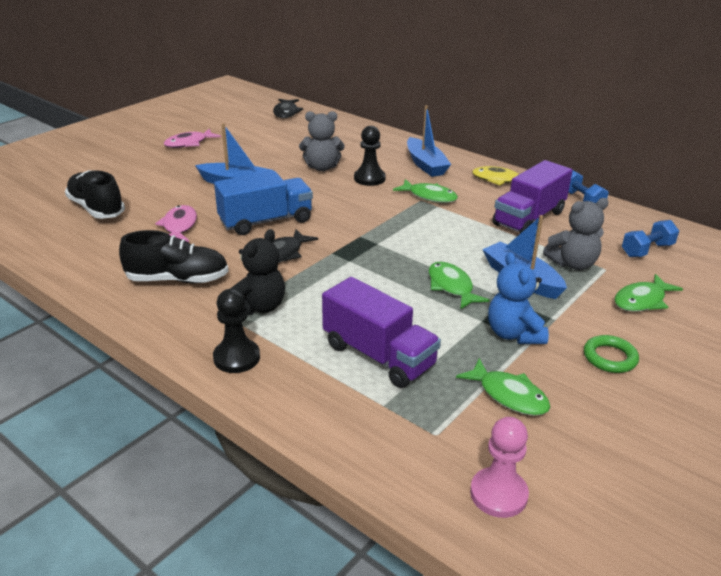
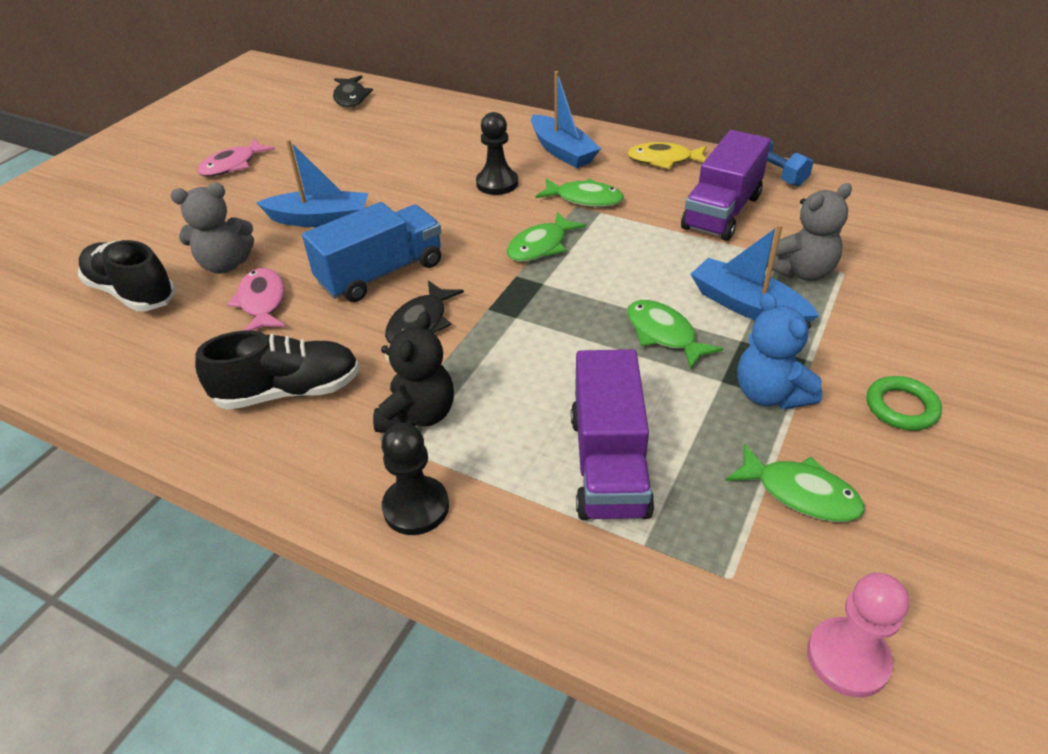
camera: 10 degrees left, 10 degrees up
grey teddy bear [299,111,345,171] -> grey teddy bear moved to [170,183,254,274]
purple truck [322,277,441,388] -> purple truck turned 60 degrees clockwise [571,349,654,520]
green fish [614,274,683,312] -> green fish moved to [507,212,586,262]
blue dumbbell [622,220,679,257] -> none

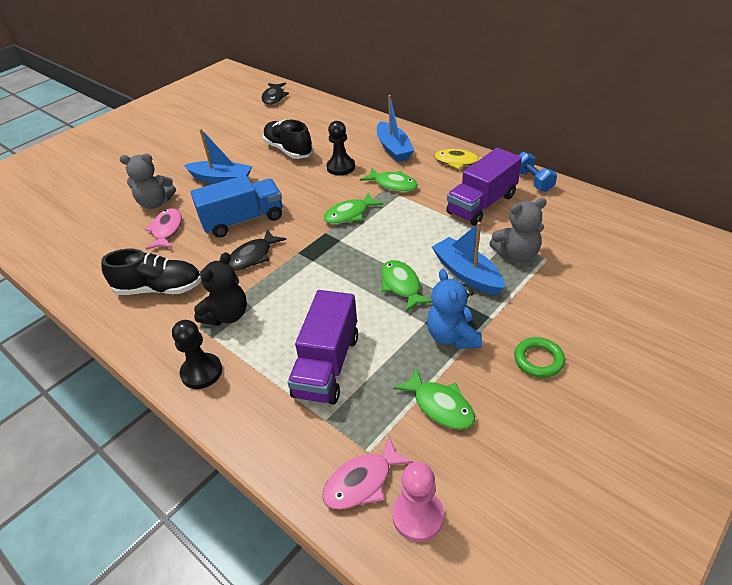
camera: 15 degrees right, 0 degrees up
black shoe [78,240,176,311] -> black shoe moved to [263,120,313,159]
pink fish [197,138,275,176] -> pink fish moved to [322,436,414,510]

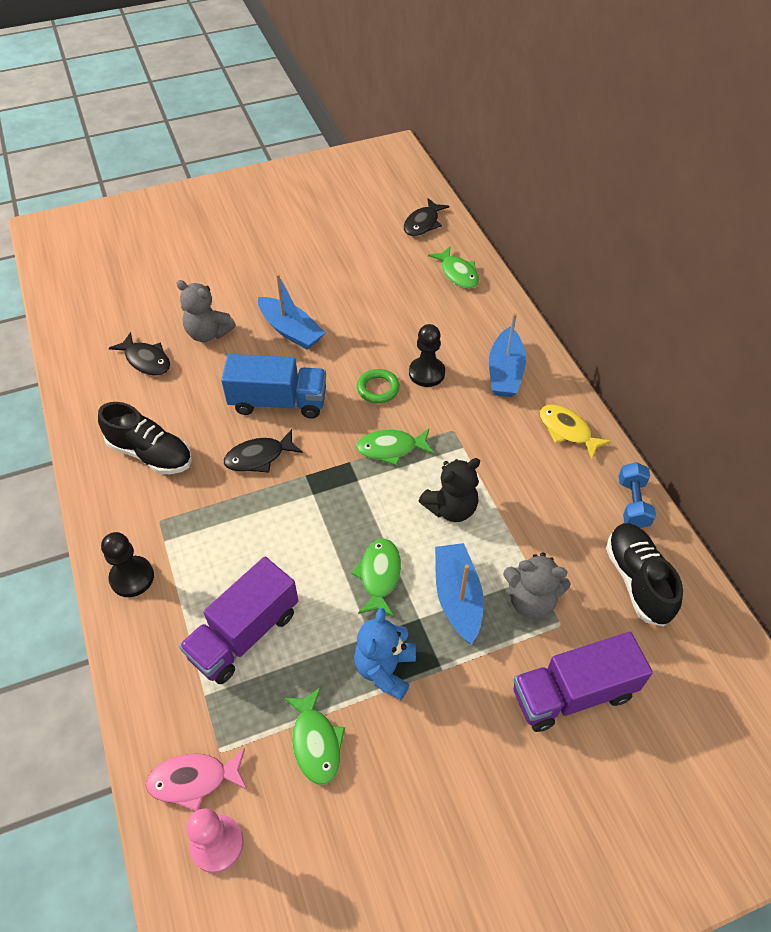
camera: 25 degrees right, 10 degrees up
pink fish [145,208,182,250] -> none
black teddy bear [194,252,247,326] -> black teddy bear moved to [419,458,480,522]
black shoe [263,120,313,159] -> black shoe moved to [606,523,683,626]
green fish [360,168,418,192] -> green fish moved to [428,246,479,289]
purple truck [446,148,522,226] -> purple truck moved to [513,632,653,732]
green ring [514,337,565,378] -> green ring moved to [357,369,400,403]
none -> black fish [109,332,170,376]

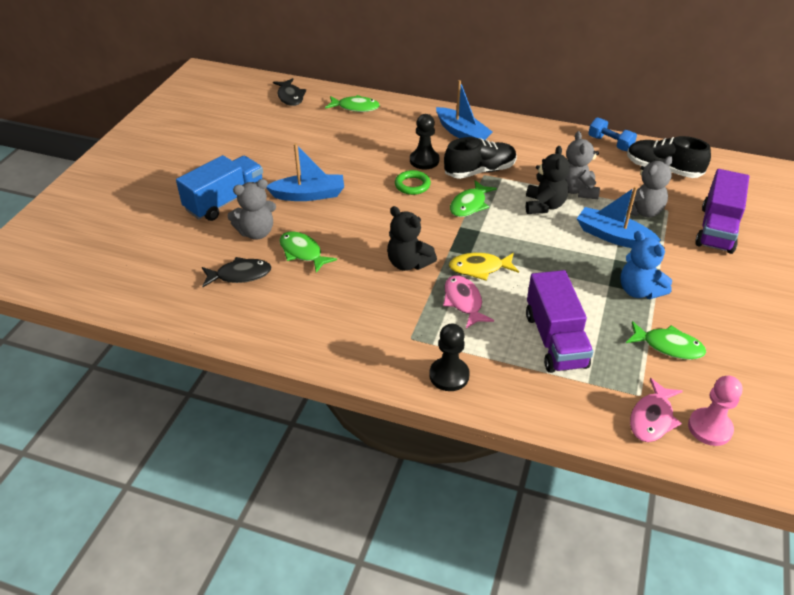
camera: 50 degrees left, 10 degrees down
black shoe [98,402,192,474] -> black shoe moved to [444,137,517,179]
blue truck [221,354,326,419] -> blue truck moved to [176,155,263,221]
black fish [224,429,303,473] -> black teddy bear [387,206,437,271]
green fish [351,539,401,617] -> green fish moved to [279,231,337,273]
yellow fish [540,405,611,459] -> yellow fish moved to [449,253,519,280]
none -> pink fish [443,275,494,328]
none -> grey teddy bear [565,131,600,199]

